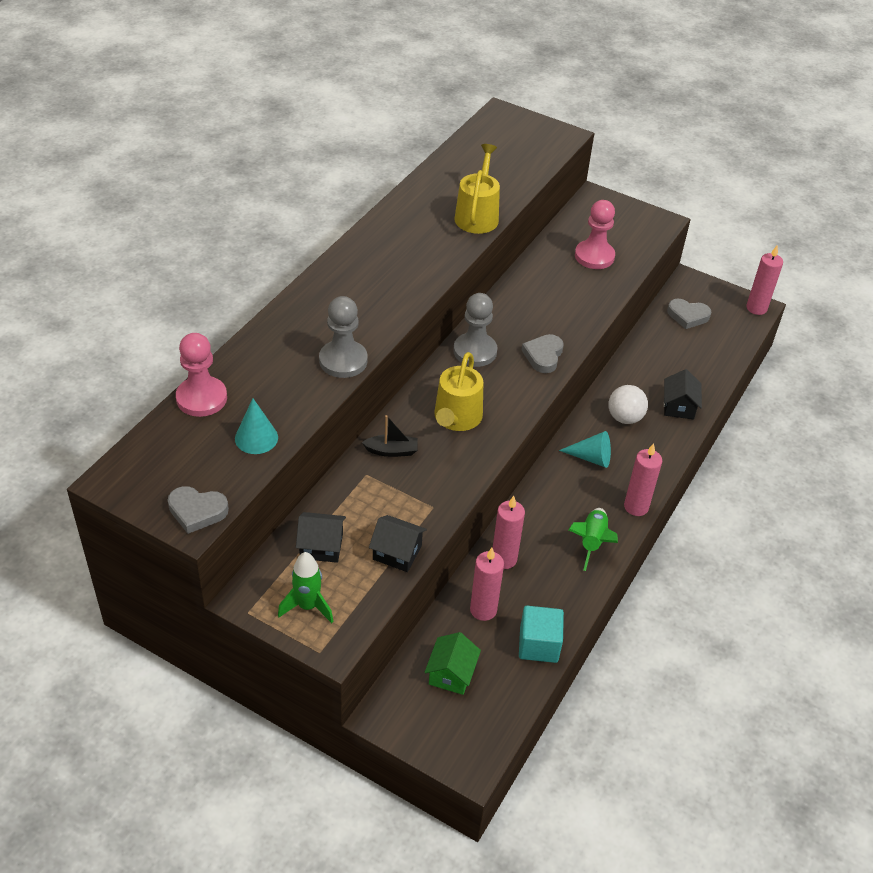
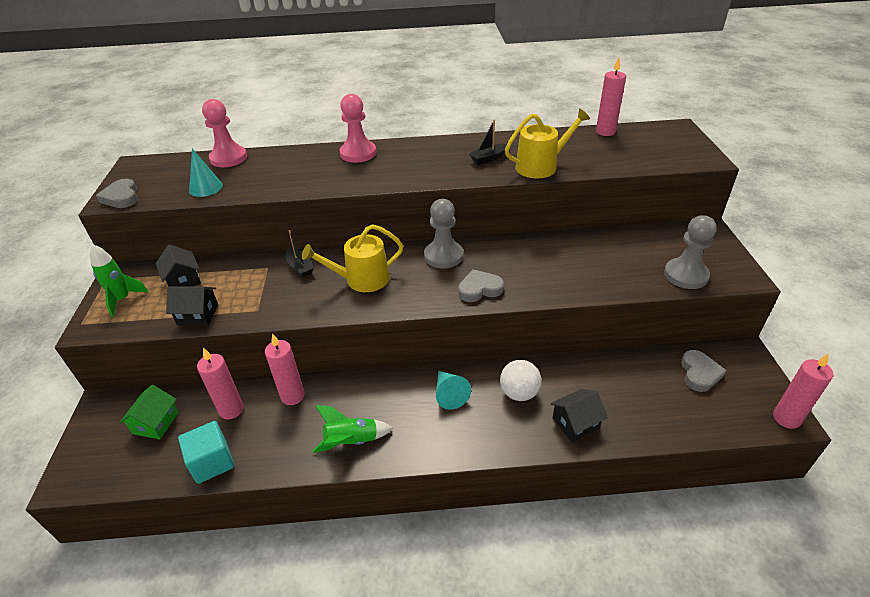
camera: 60 degrees right, 5 degrees down
grey pawn [319,296,368,378] -> grey pawn moved to [664,215,717,289]
black house [369,515,427,572] -> black house turned 75 degrees counterclockwise [166,287,218,326]
green house [424,632,481,695] -> green house turned 60 degrees counterclockwise [119,385,179,439]
pink pawn [575,200,615,269] -> pink pawn moved to [340,94,377,163]
pink candle [624,443,662,516] -> pink candle moved to [596,57,626,136]
grey heart [667,299,711,329] -> grey heart turned 150 degrees counterclockwise [681,350,726,392]
none -> black boat [469,120,507,165]

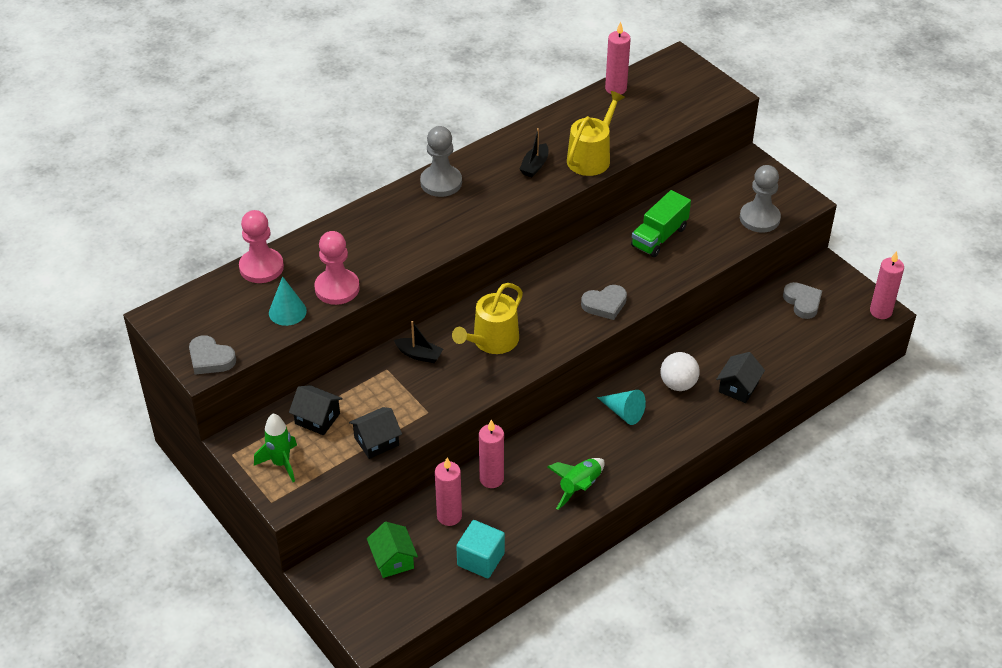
camera: 35 degrees left, 5 degrees up
pink pawn [340,94,377,163] -> pink pawn moved to [314,231,360,305]
grey pawn [424,199,463,268] -> grey pawn moved to [420,126,462,197]
grey heart [458,269,504,302] -> grey heart turned 150 degrees counterclockwise [581,285,627,320]
none -> green truck [631,190,691,257]

